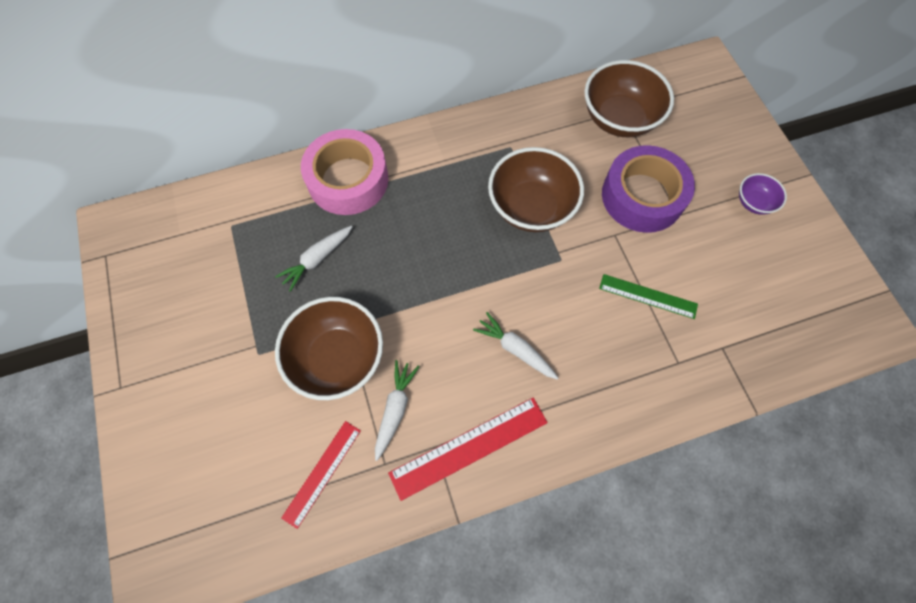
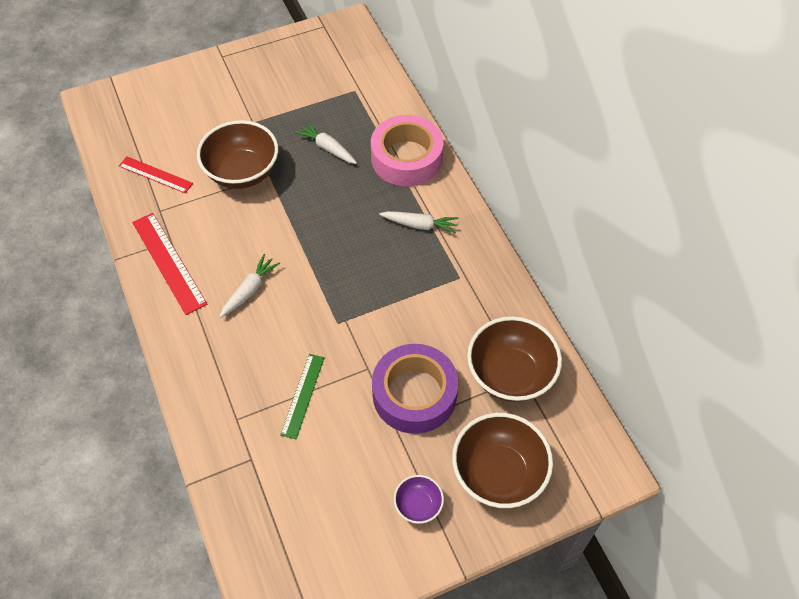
camera: 85 degrees right, 10 degrees down
white carrot [375,360,419,461] -> white carrot moved to [379,211,458,234]
brown bowl [488,147,584,232] -> brown bowl moved to [452,413,553,508]

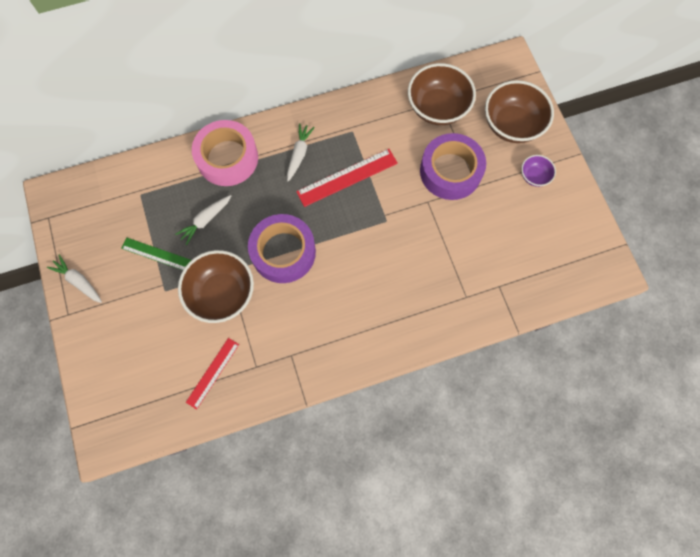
camera: 85 degrees left, 15 degrees up
red ruler [132,213,207,315] -> red ruler moved to [296,149,398,207]
white carrot [220,254,280,318] -> white carrot moved to [47,255,102,303]
green ruler [280,354,324,439] -> green ruler moved to [121,238,191,270]
none -> purple tape [248,214,316,283]

